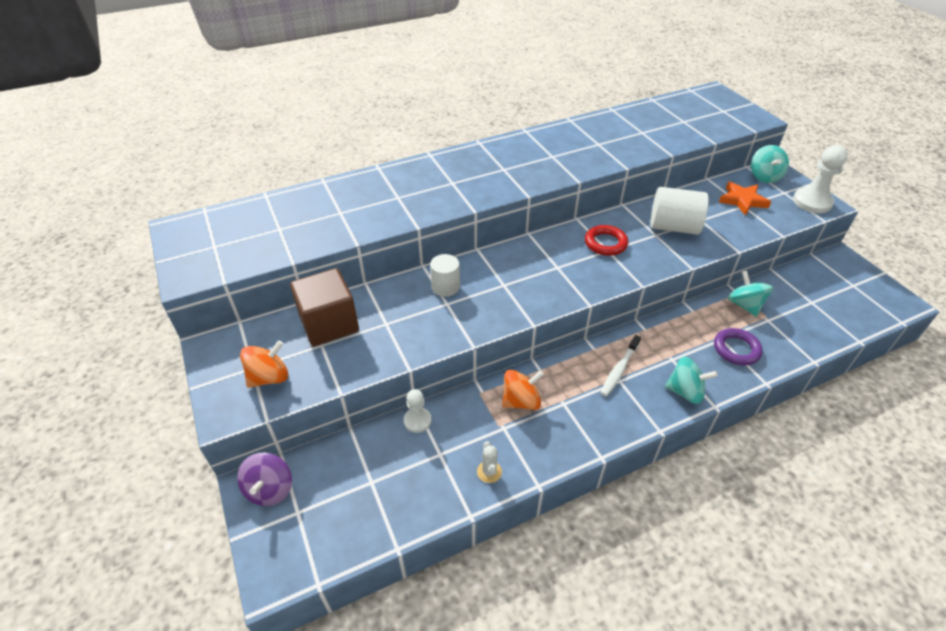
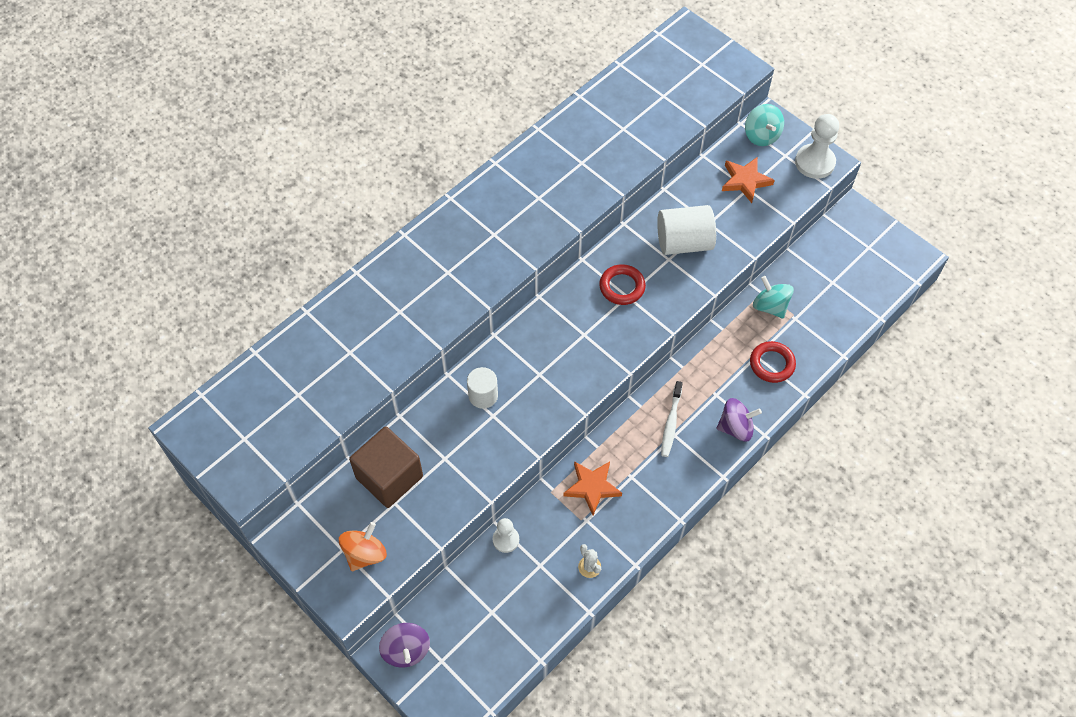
camera: 20 degrees left, 15 degrees up
orange spinning top [502,370,544,410] -> orange star [563,461,622,515]
turquoise spinning top [665,357,718,404] -> purple spinning top [717,398,762,442]
purple ring [714,328,763,365] -> red ring [750,341,796,383]

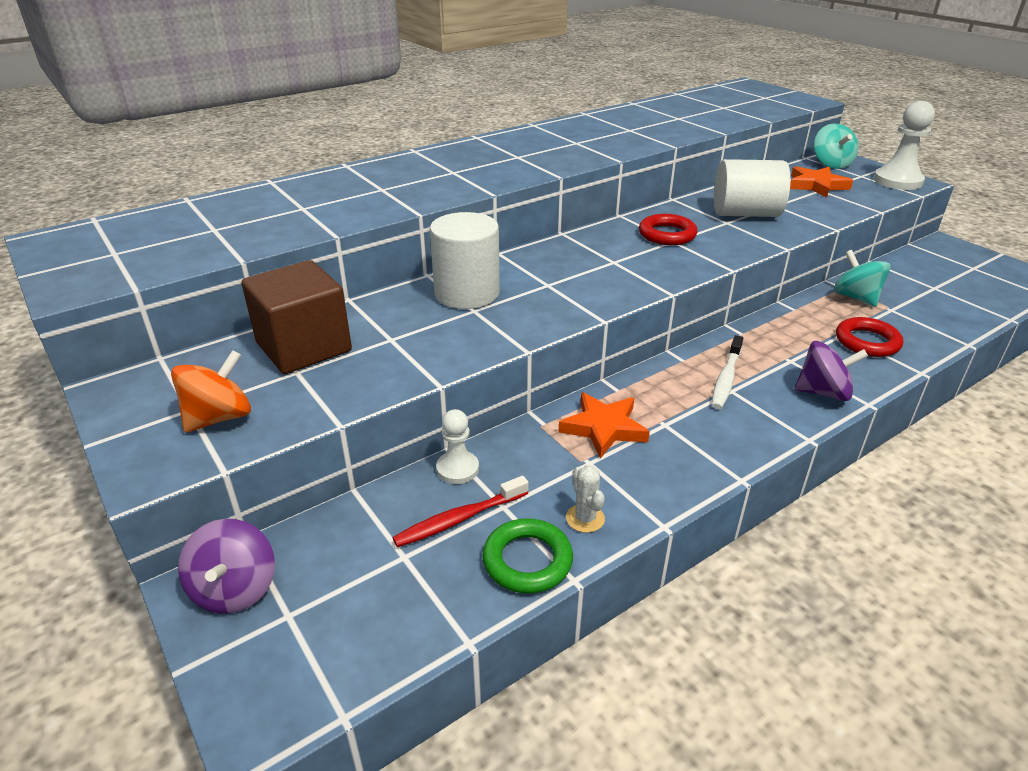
camera: 10 degrees right, 25 degrees down
white cylinder [467,367,498,409] -> white cylinder [430,212,500,309], size x1.60
none -> red toothbrush [392,476,529,547]
none -> green ring [482,518,573,594]

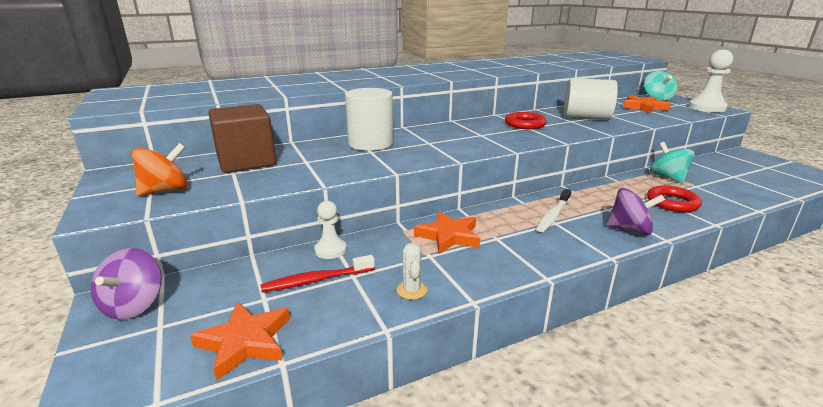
camera: 10 degrees right, 10 degrees down
green ring [482,518,573,594] -> none
none -> orange star [190,302,290,381]

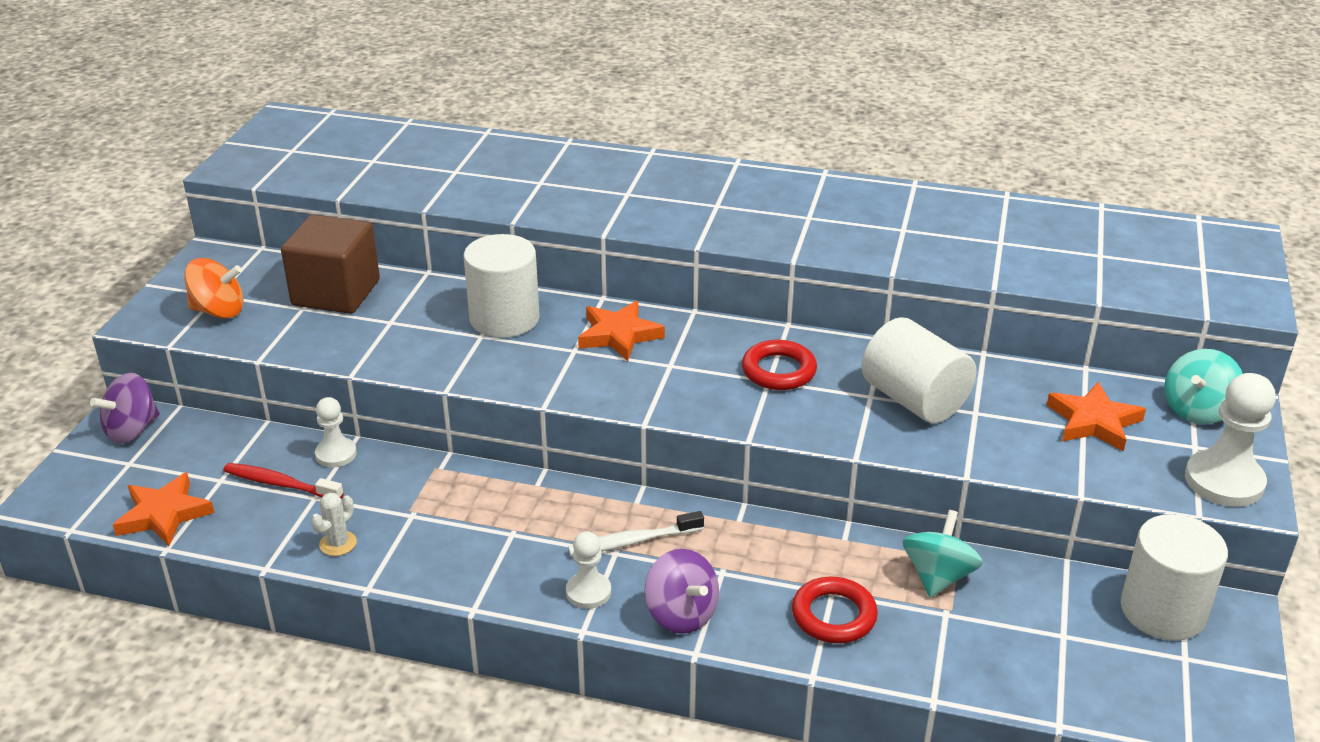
camera: 40 degrees right, 10 degrees up
orange star [414,211,480,254] -> orange star moved to [578,301,665,361]
none -> white pawn [566,531,611,609]
none -> white cylinder [1121,514,1228,641]

